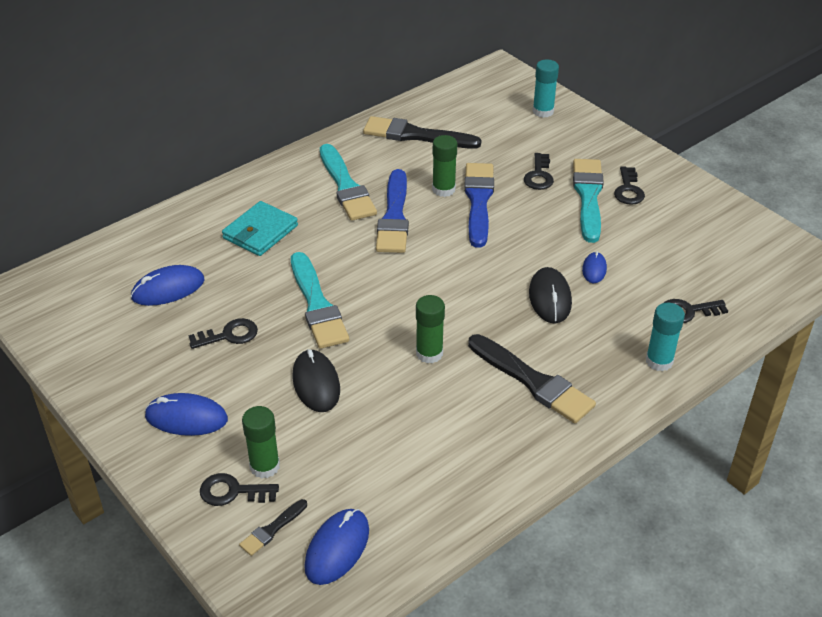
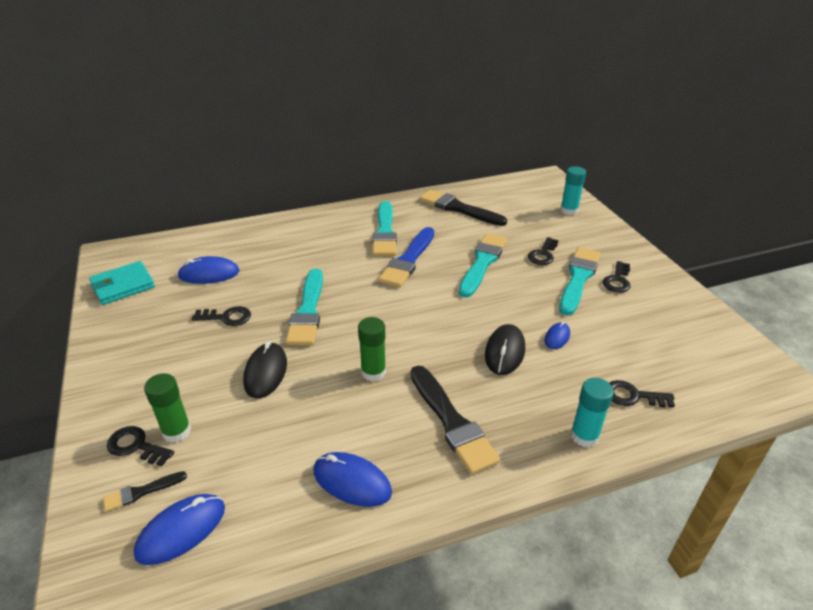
camera: 20 degrees right, 5 degrees down
blue mouse [145,393,228,436] -> blue mouse moved to [313,452,392,507]
turquoise wallet [222,201,298,256] -> turquoise wallet moved to [89,261,155,305]
green glue stick [432,135,457,197] -> none
blue brush [464,163,494,248] -> turquoise brush [459,233,507,298]

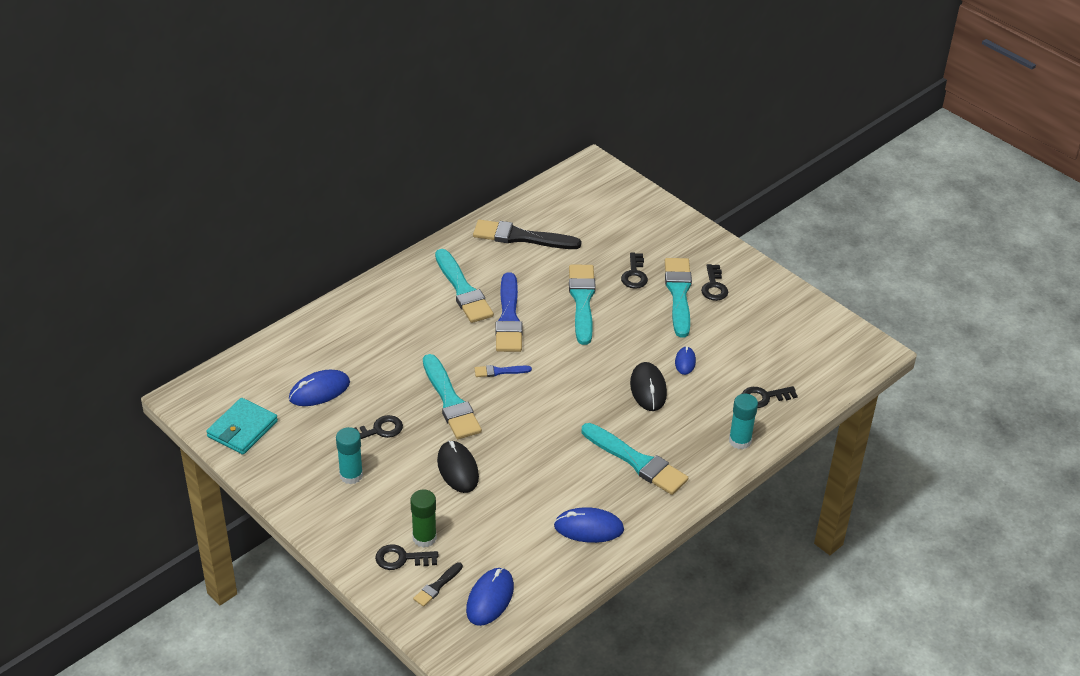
camera: 25 degrees left, 5 degrees up
green glue stick [358,317,386,381] -> none
black brush [411,366,500,474] -> turquoise brush [582,423,688,495]
turquoise glue stick [560,166,586,215] -> turquoise glue stick moved to [336,427,363,484]
none -> blue brush [475,365,532,377]

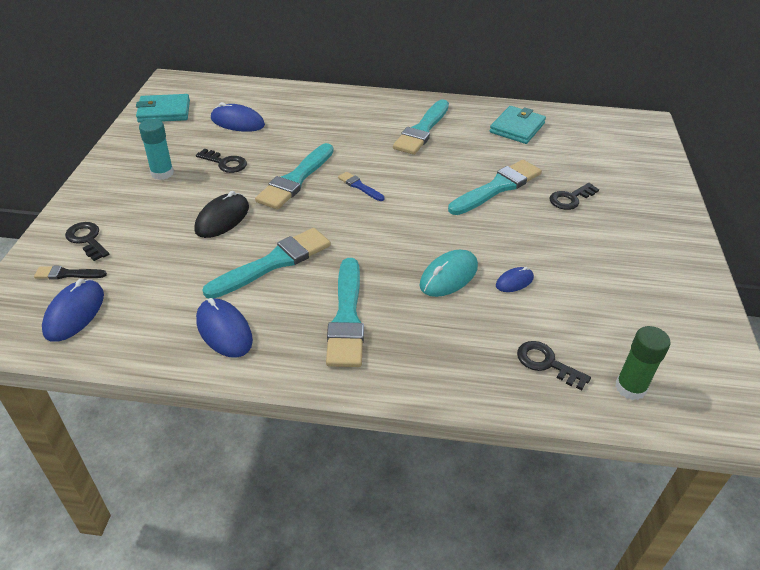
camera: 50 degrees right, 0 degrees up
green glue stick [410,489,437,548] -> green glue stick moved to [615,326,670,400]
blue mouse [466,568,514,626] -> blue mouse turned 60 degrees counterclockwise [42,279,104,342]
black brush [473,219,581,249] -> turquoise wallet [490,106,546,144]
blue brush [495,272,523,352] -> none
black mouse [630,362,667,411] -> turquoise mouse [419,250,478,297]
turquoise brush [665,258,692,337] -> turquoise brush moved to [202,228,331,299]
black key [701,264,728,301] -> none
turquoise glue stick [729,394,758,449] -> none

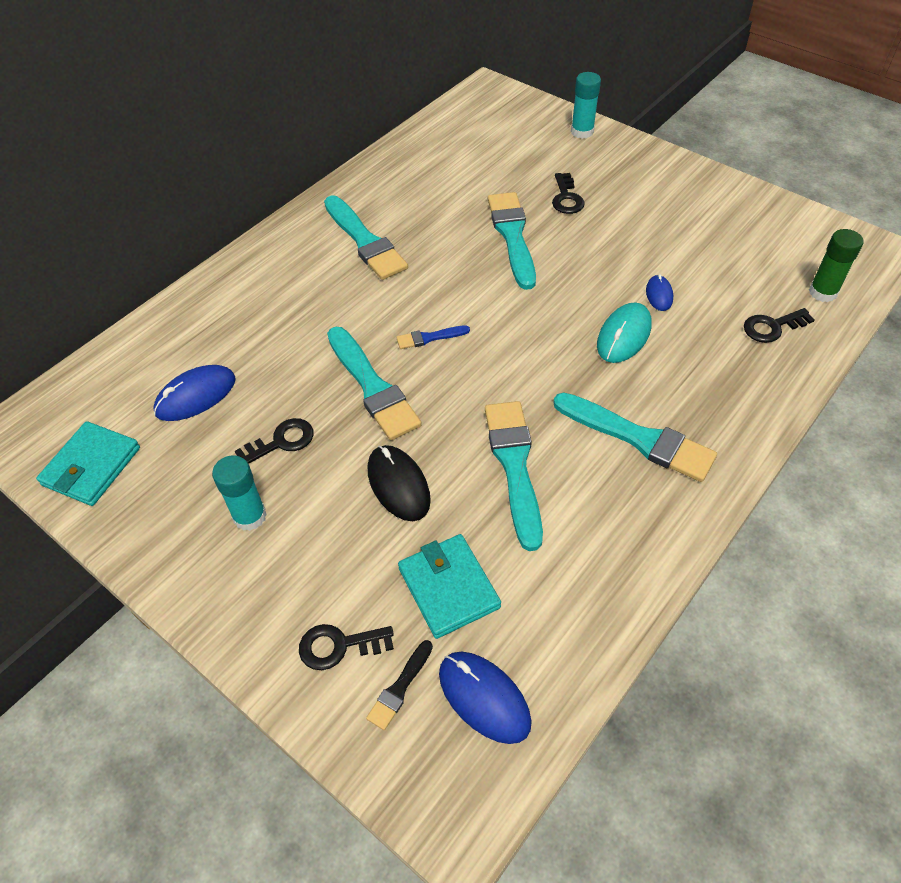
camera: 55 degrees left, 10 degrees up
blue mouse [196,298,253,358] -> none
turquoise mouse [419,250,478,297] -> turquoise mouse turned 45 degrees clockwise [597,302,652,363]
turquoise wallet [490,106,546,144] -> turquoise wallet moved to [398,534,501,639]
none -> turquoise glue stick [571,72,601,139]

